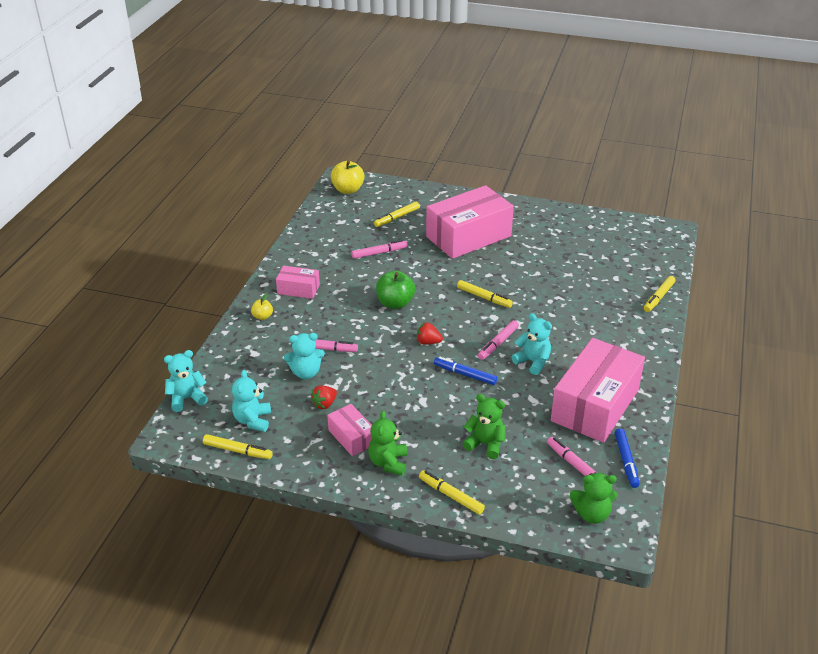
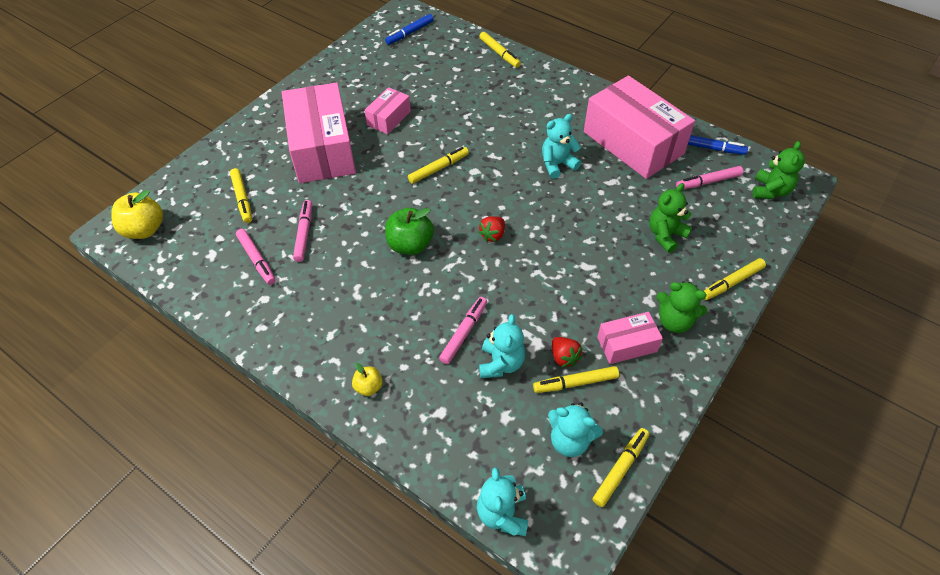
camera: 70 degrees left, 15 degrees up
pink box [276,266,320,299] -> pink box moved to [365,87,411,134]
blue marker [434,357,497,385] -> blue marker moved to [385,14,434,45]
pink marker [478,320,519,360] -> pink marker moved to [236,229,276,285]
none -> yellow marker [533,366,619,393]

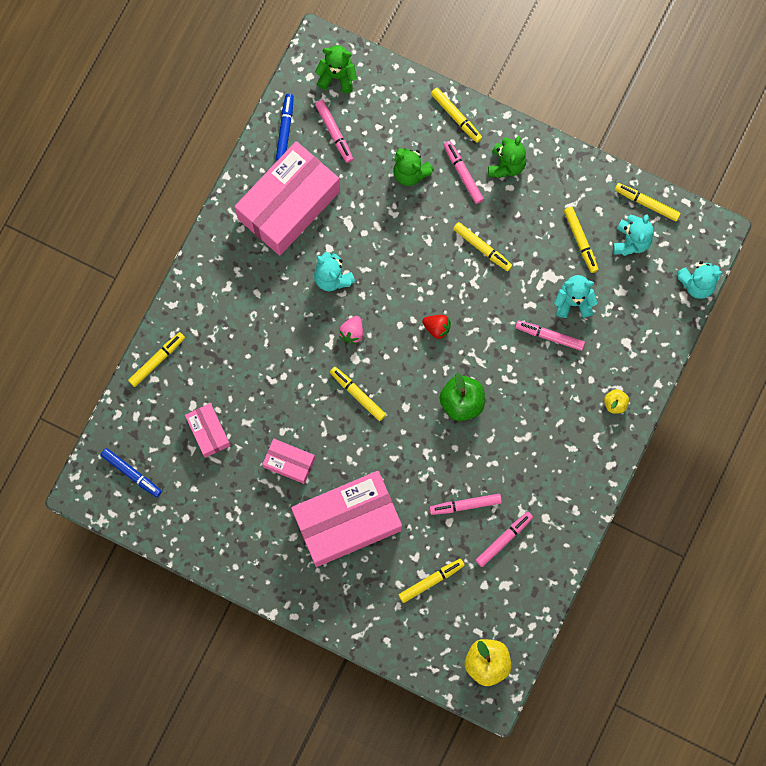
camera: 100 degrees left, 25 degrees up
red strawberry [552,337,582,368] -> none
pink box [597,312,663,364] -> pink box moved to [185,403,231,458]
none -> pink strawberry [339,316,363,344]
none -> pink marker [444,141,484,204]
none -> yellow marker [453,222,513,271]

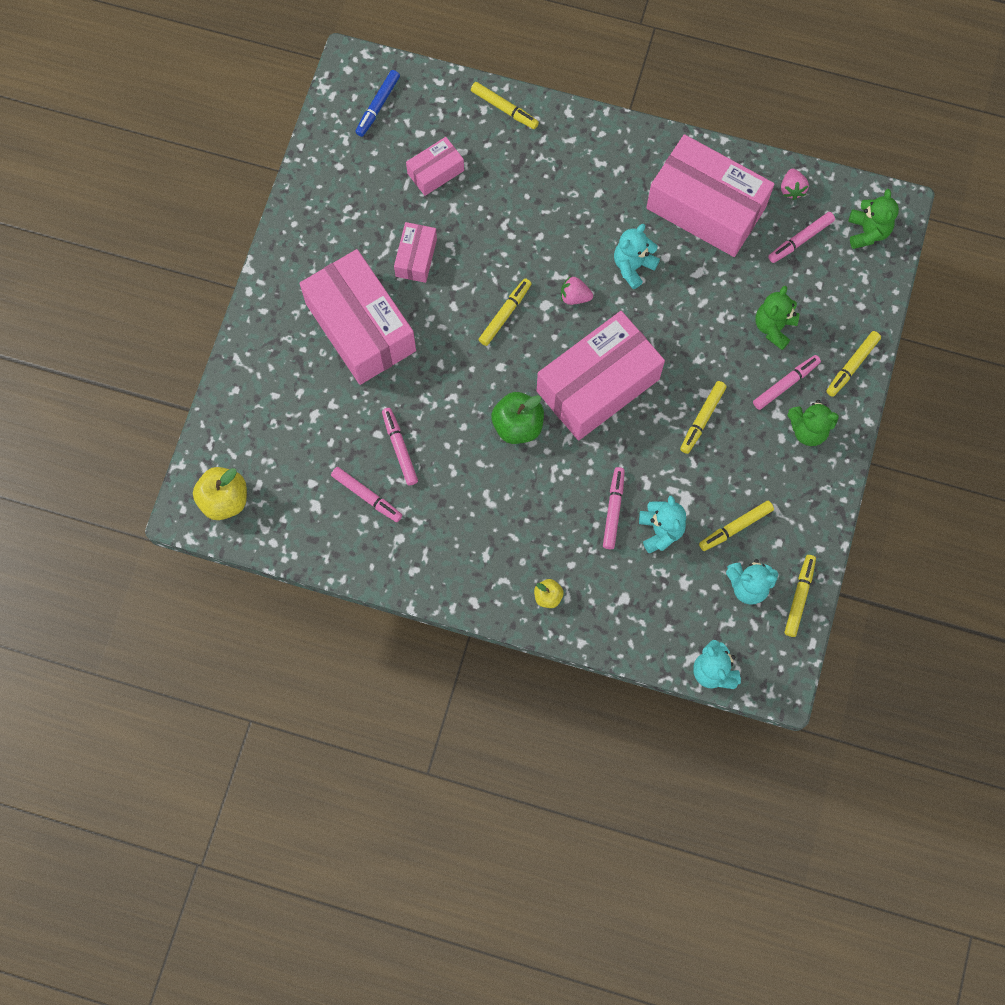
camera: 80 degrees right, 5 degrees down
blue marker [276,94,294,160] -> pink strawberry [781,169,809,200]
yellow marker [399,559,465,603] -> none
red strawberry [422,315,451,340] -> pink box [537,311,665,441]

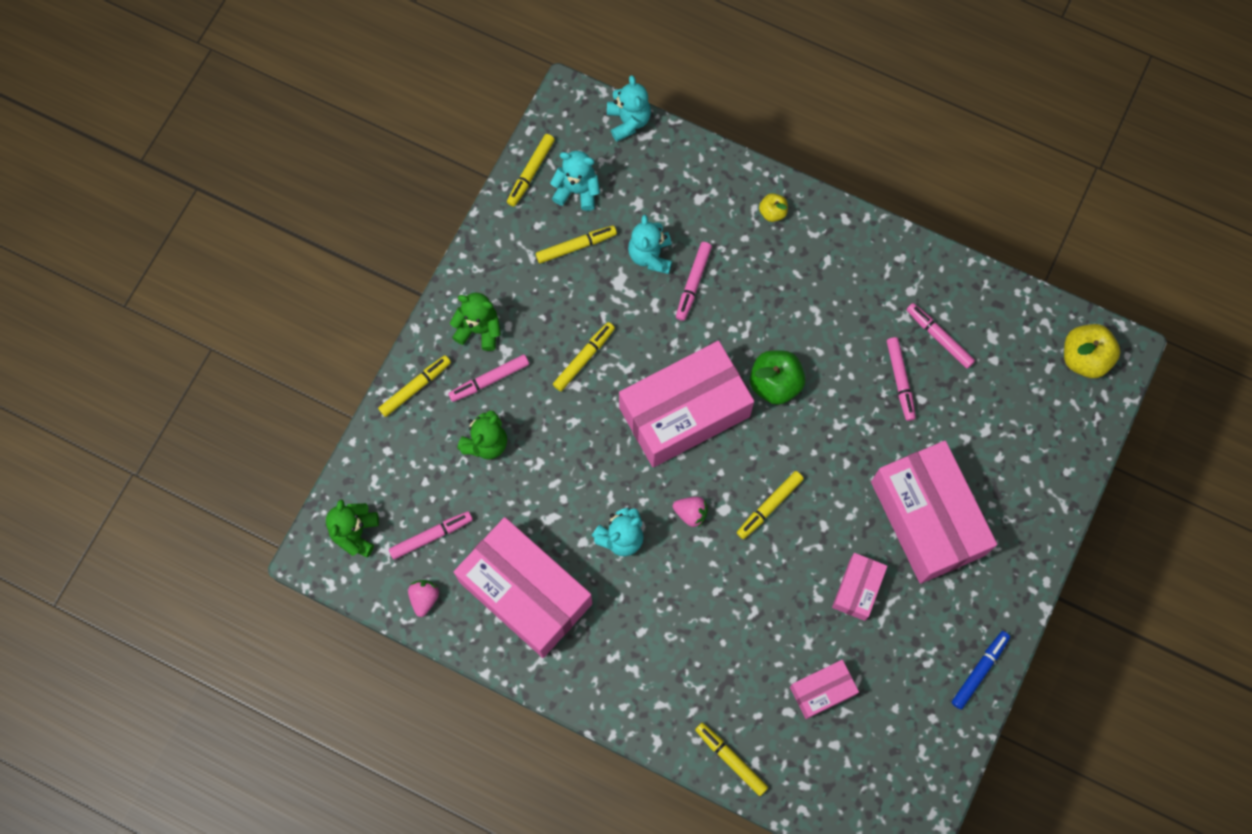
camera: 170 degrees left, 0 degrees up
blue marker [356,70,400,137] -> blue marker moved to [952,631,1010,710]

